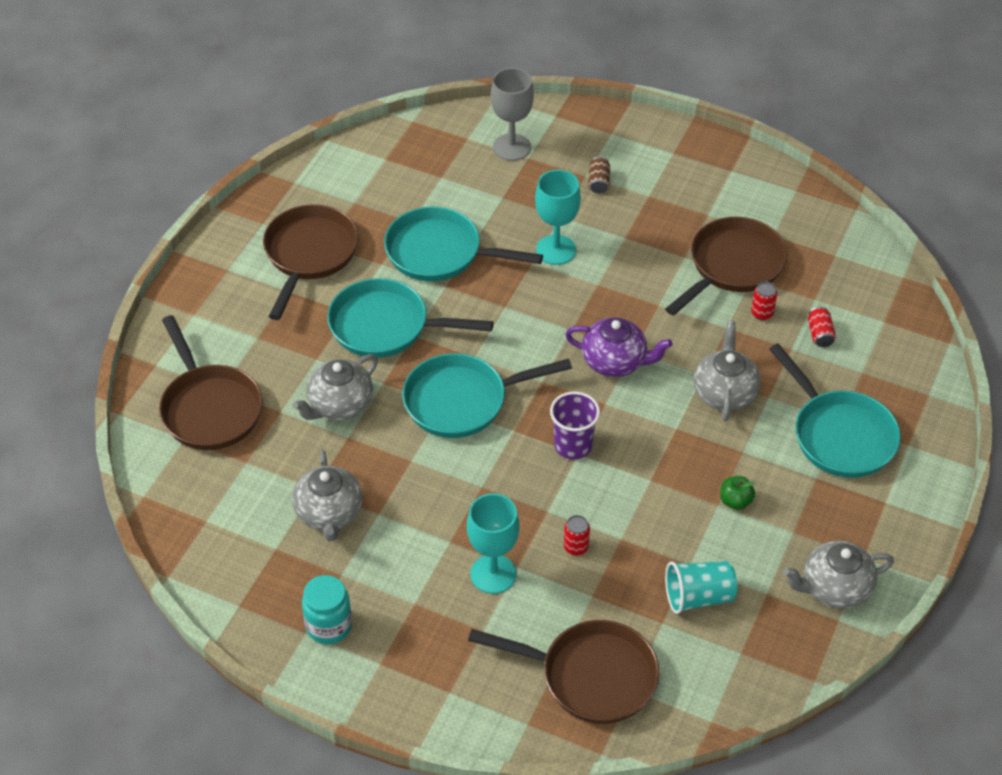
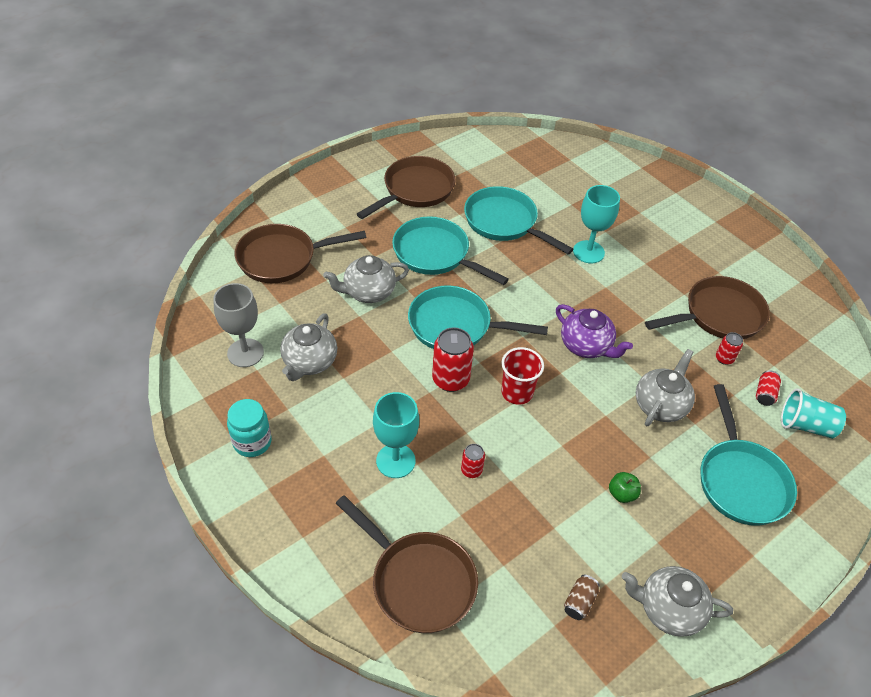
camera: 25 degrees right, 0 degrees up
brown pan [159,315,263,450] -> brown pan turned 75 degrees clockwise [235,224,366,283]
grey goblet [491,68,534,161] -> grey goblet moved to [213,283,264,367]
purple cup [550,392,600,459] -> red cup [501,347,544,405]
brown can [588,157,610,194] -> brown can moved to [564,575,600,620]
turquoise cup [665,561,737,614] -> turquoise cup moved to [781,388,846,439]
none -> red can [432,327,474,392]

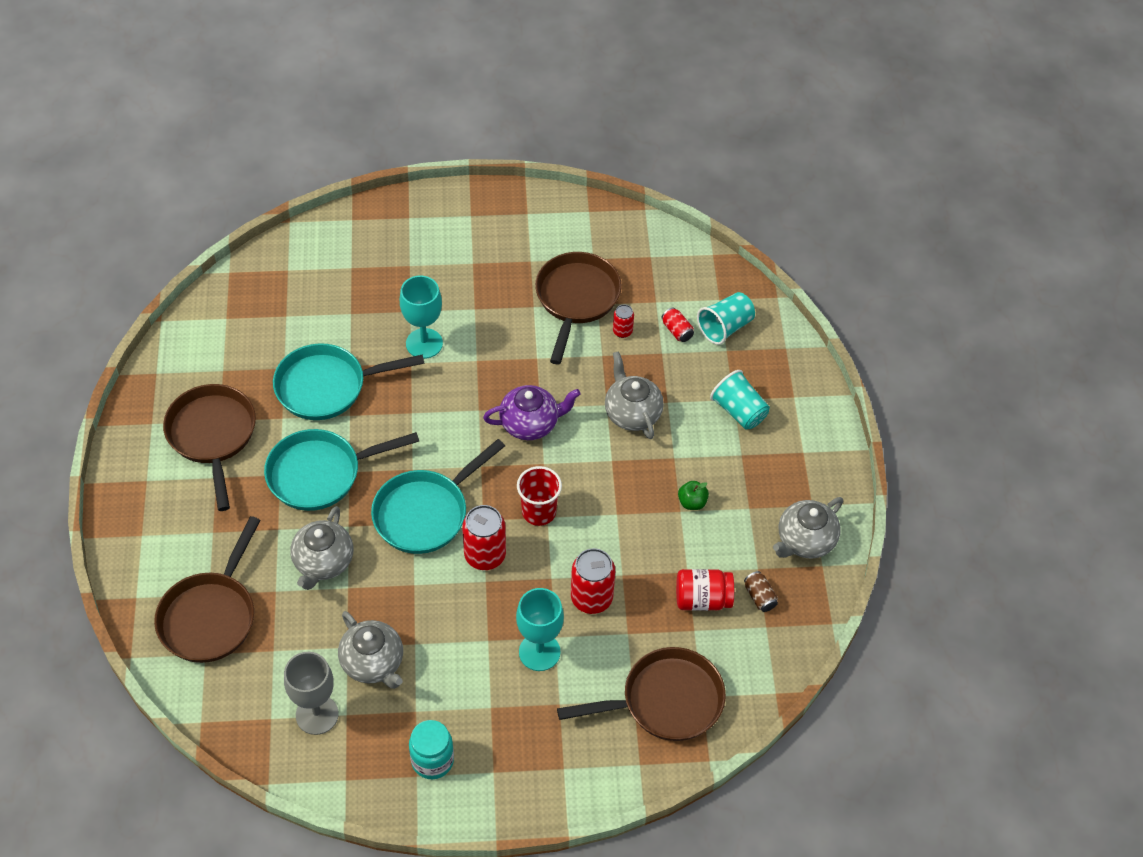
camera: 55 degrees left, 5 degrees up
red can [461,444,485,478] -> red can [571,548,615,614], size x1.89
turquoise pan [701,384,797,526] -> turquoise cup [710,370,770,430]
none -> red jar [676,569,734,611]

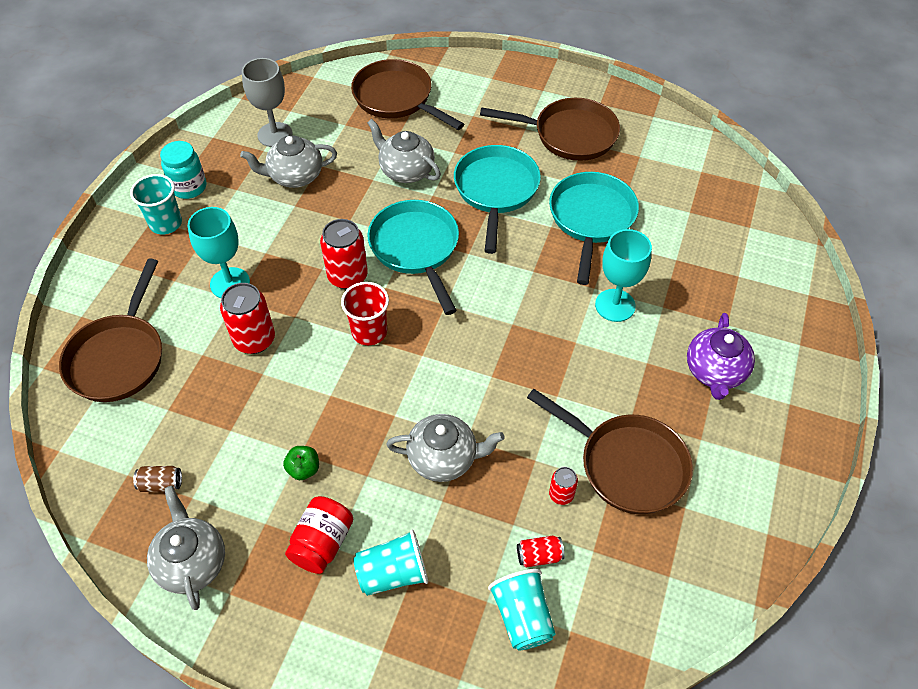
camera: 115 degrees right, 0 degrees up
purple teapot [483,385,581,440] -> purple teapot moved to [687,313,755,400]
red jar [676,569,734,611] -> red jar moved to [285,496,353,574]
none -> turquoise cup [130,174,182,234]

